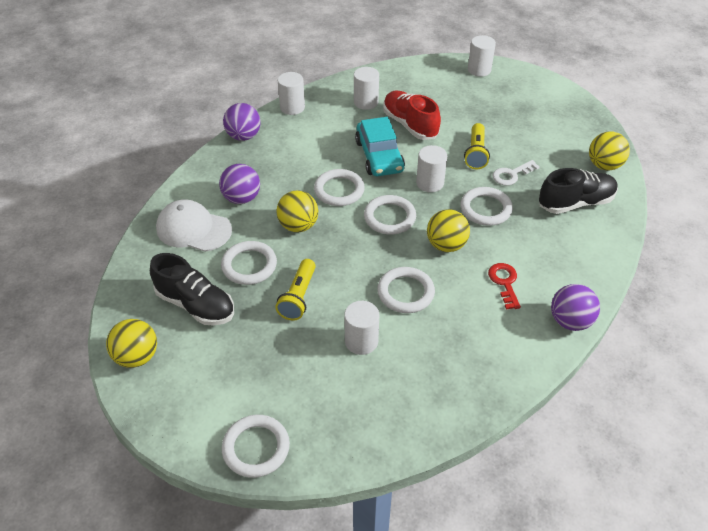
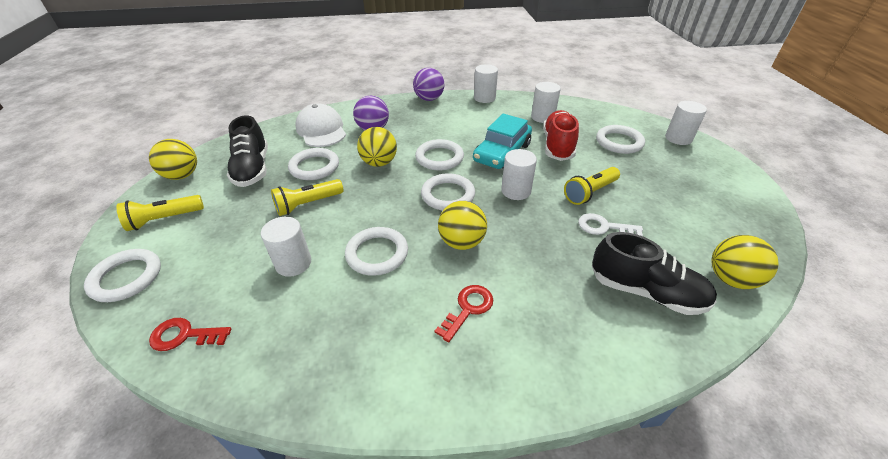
camera: 45 degrees right, 5 degrees down
white ring [461,187,513,226] -> white ring moved to [596,125,645,154]
purple ball [551,284,600,331] -> none
none -> yellow flashlight [116,195,204,231]
none -> red key [149,318,232,351]

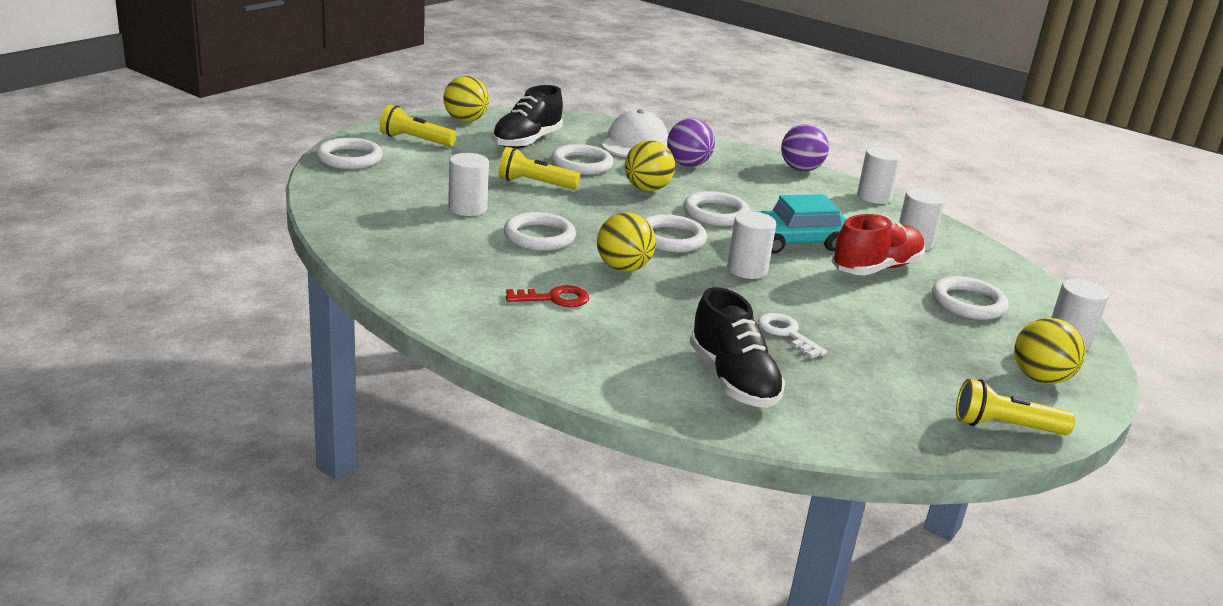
camera: 40 degrees right, 15 degrees down
red key [149,318,232,351] -> none
yellow flashlight [564,167,620,205] -> yellow flashlight moved to [956,379,1075,435]
yellow ball [711,235,779,289] -> yellow ball moved to [1014,318,1086,384]

